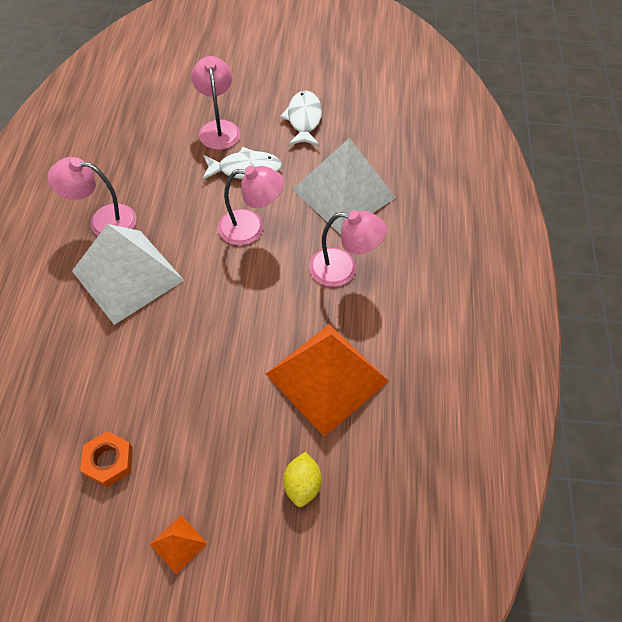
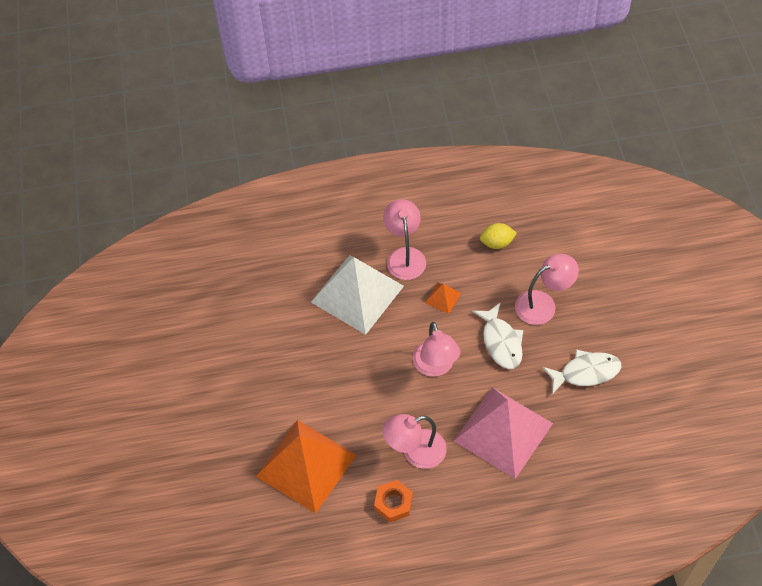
camera: 80 degrees right, 0 degrees up
orange nut [80,431,133,487] -> orange nut moved to [374,480,413,522]
orange pyramid [150,515,207,574] -> orange pyramid moved to [425,283,461,314]
yellow lemon [283,452,322,507] -> yellow lemon moved to [480,223,517,249]
white pyramid [292,138,396,235] -> pink pyramid [454,387,553,479]
pink lamp [309,210,387,287] -> pink lamp turned 75 degrees clockwise [382,414,447,469]

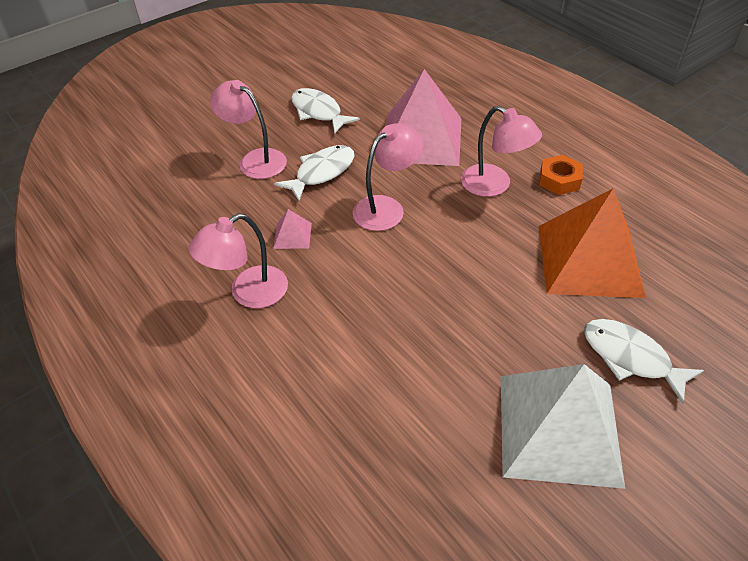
camera: 120 degrees left, 10 degrees down
white pyramid [311,255,404,335] -> white pyramid moved to [501,364,625,489]
orange pyramid [425,283,461,314] -> pink pyramid [273,209,312,249]
yellow lemon [480,223,517,249] -> none
none -> white fish [584,319,704,404]

